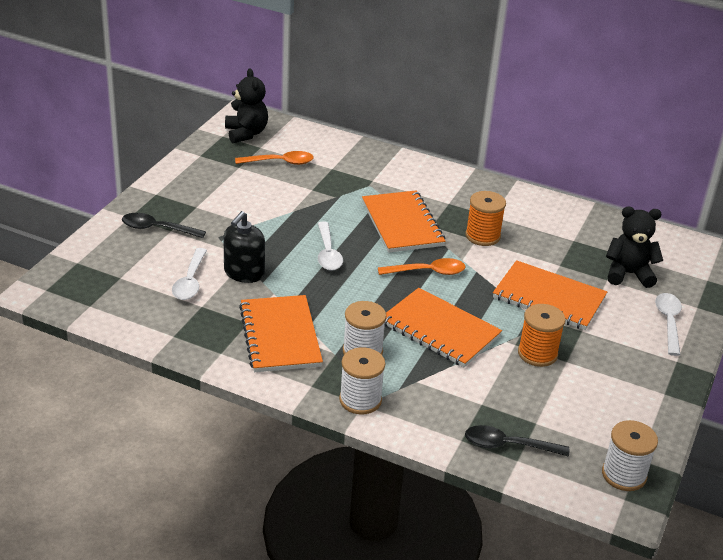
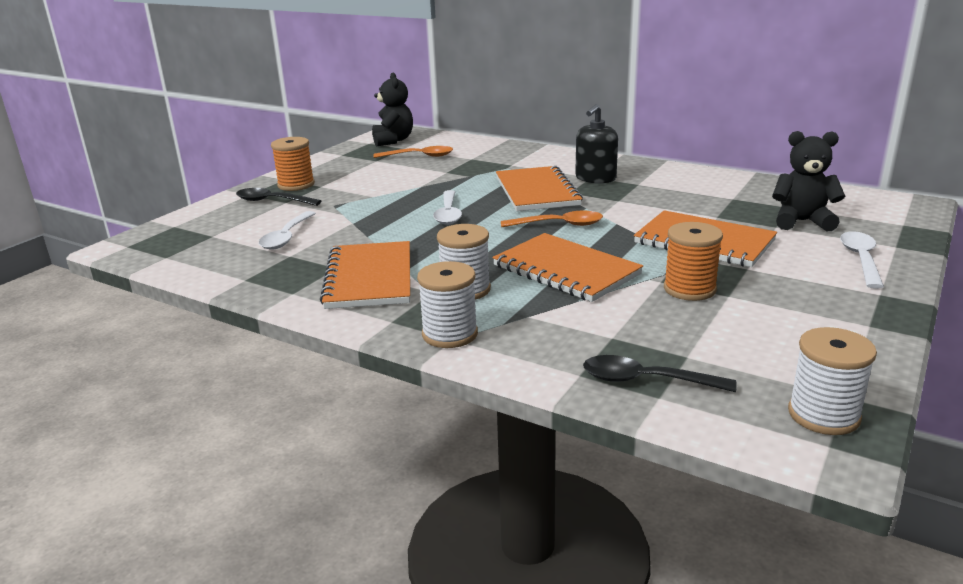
camera: 10 degrees right, 10 degrees down
black soap dispenser [223,211,265,283] -> black soap dispenser moved to [575,104,618,184]
orange spool [465,191,506,246] -> orange spool moved to [271,137,315,191]

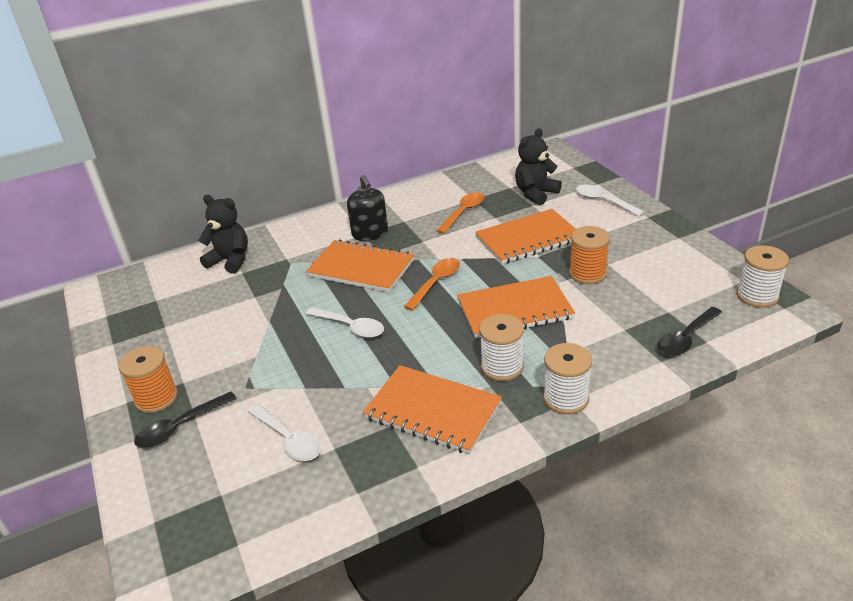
camera: 55 degrees left, 10 degrees up
black teddy bear [372,73,413,146] -> black teddy bear moved to [198,195,248,274]
orange spoon [373,146,453,158] -> orange spoon moved to [436,192,484,234]

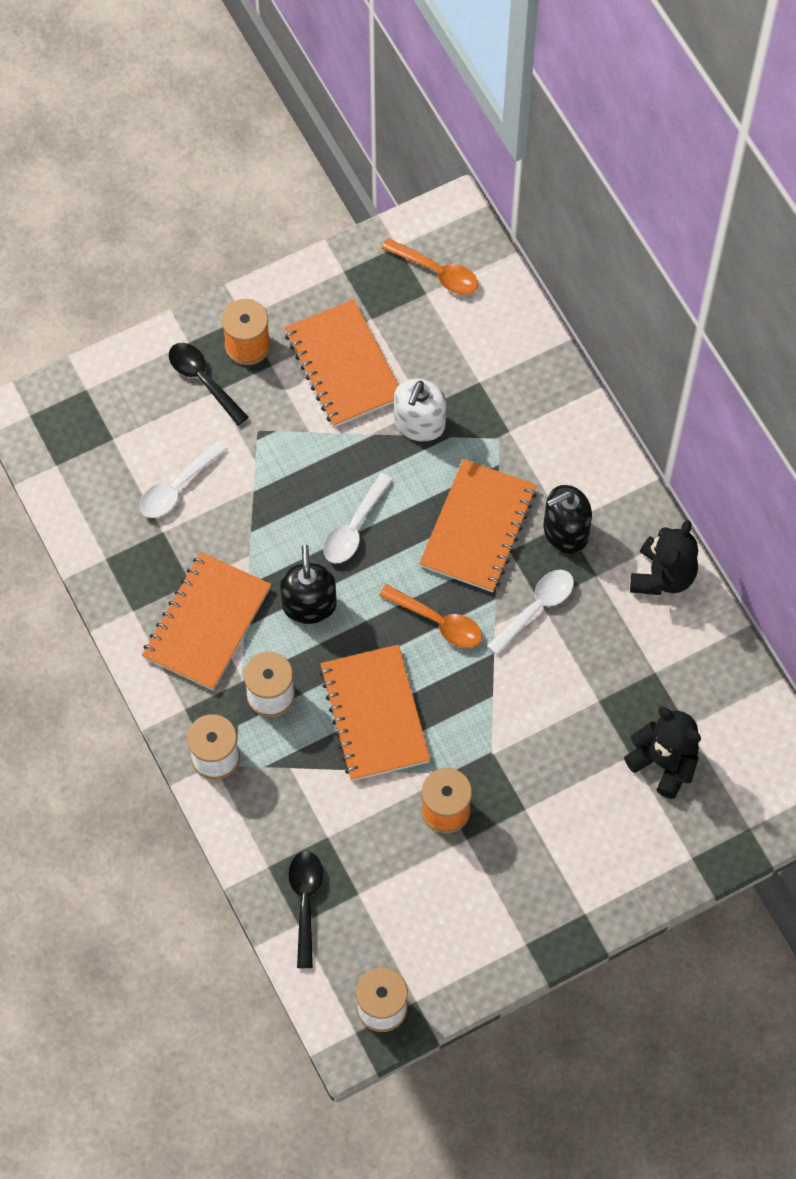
camera: 85 degrees right, 30 degrees up
black teddy bear [198,195,248,274] -> black teddy bear moved to [630,520,698,595]
orange spoon [436,192,484,234] -> orange spoon moved to [381,238,478,295]
orange notebook [475,209,576,264] -> orange notebook moved to [284,299,399,427]
white spoon [576,184,645,217] -> white spoon moved to [487,570,574,655]
black spoon [658,307,722,356] -> black spoon turned 45 degrees clockwise [289,851,323,968]
none -> black soap dispenser [280,545,337,624]
none -> white soap dispenser [394,379,446,442]

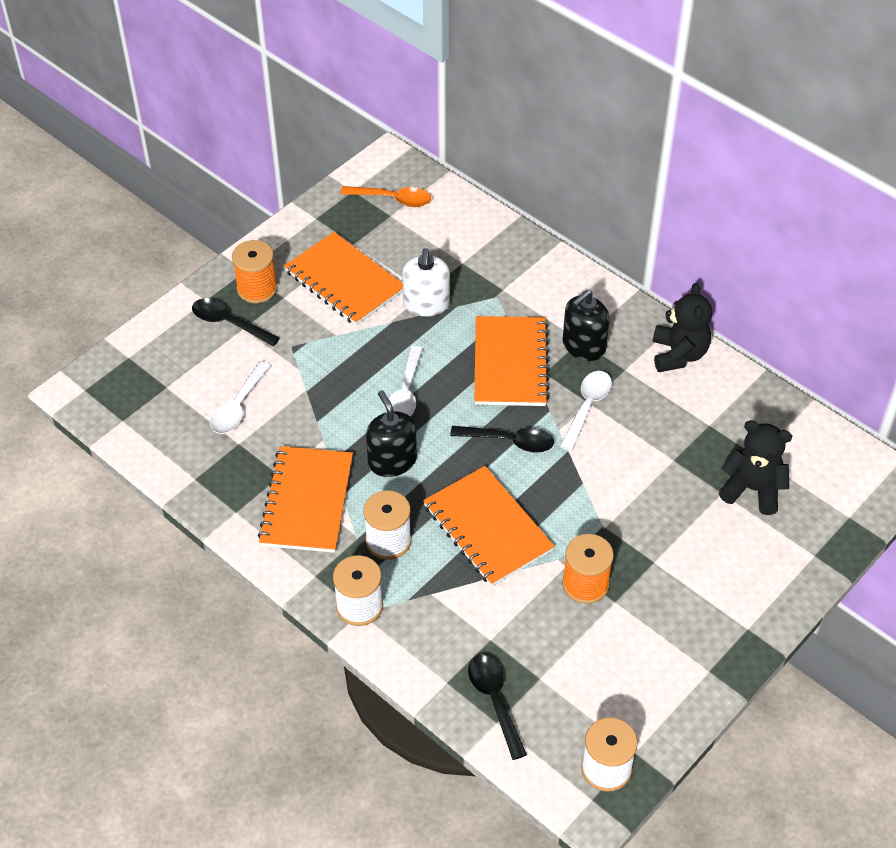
camera: 20 degrees left, 15 degrees down
orange spoon [379,584,482,648] -> black spoon [450,426,554,453]

